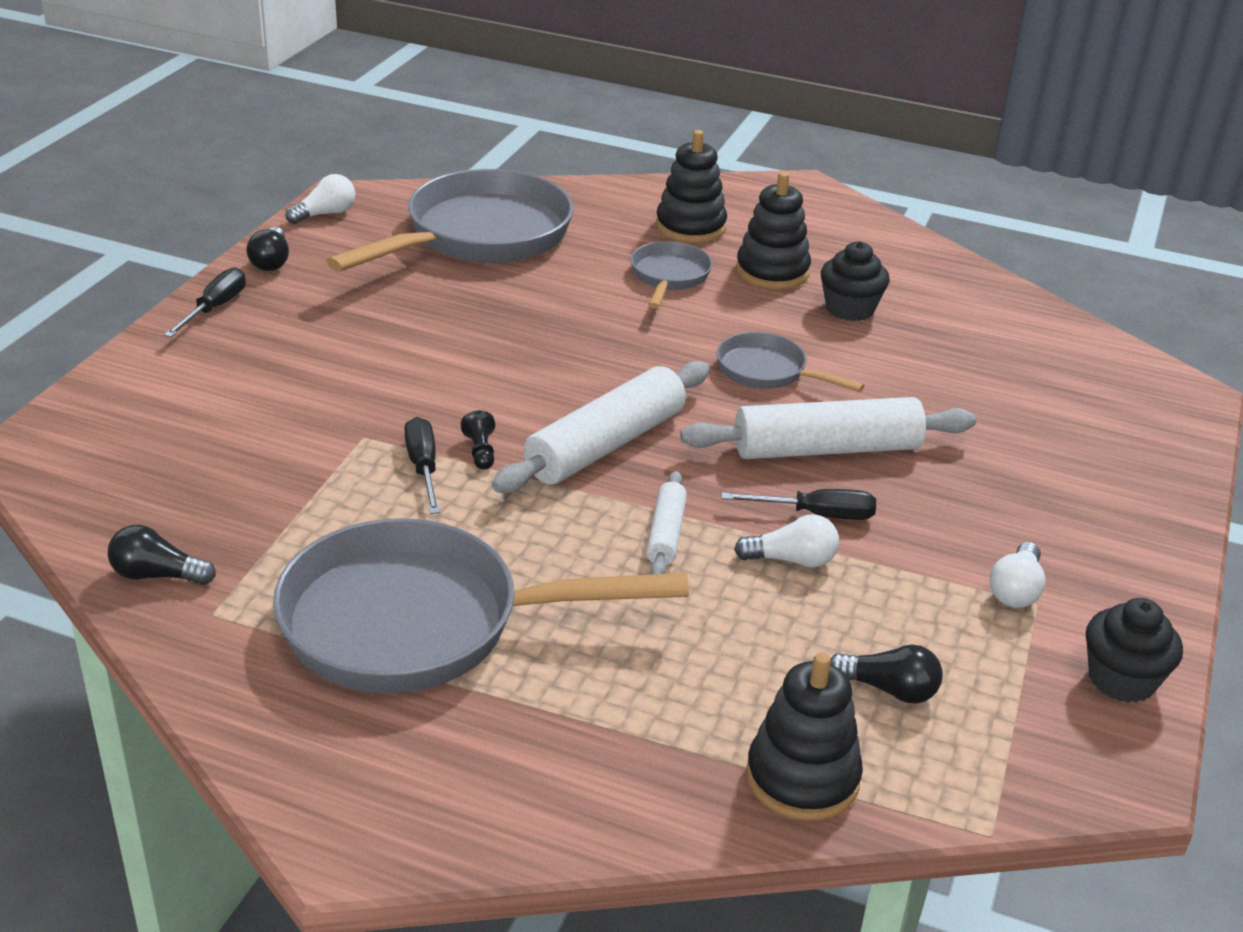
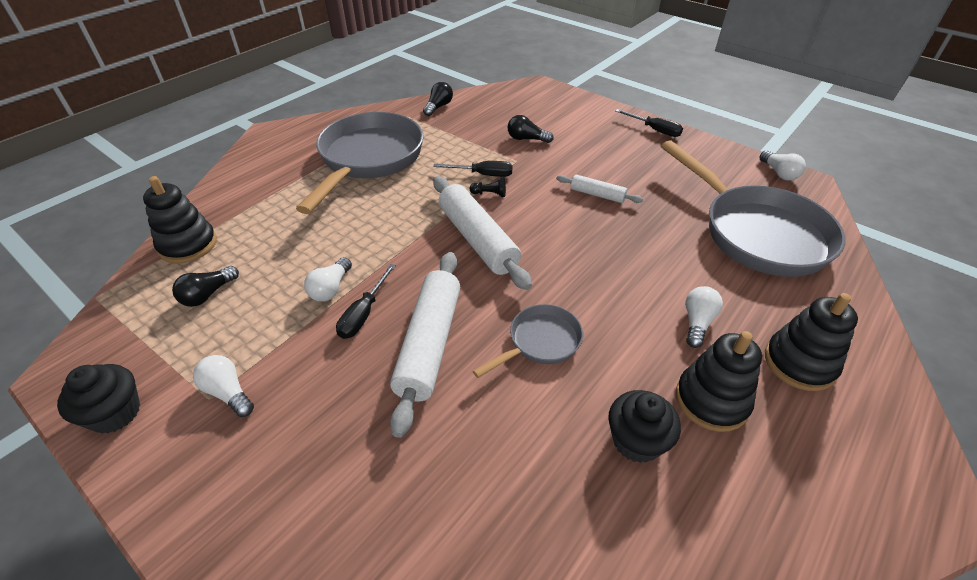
camera: 110 degrees right, 10 degrees up
black light bulb [246,227,289,271] -> black light bulb moved to [508,115,554,143]
grey pan [630,241,713,309] -> white light bulb [686,286,723,348]
white rolling pin [646,471,687,574] -> white rolling pin moved to [556,175,643,203]

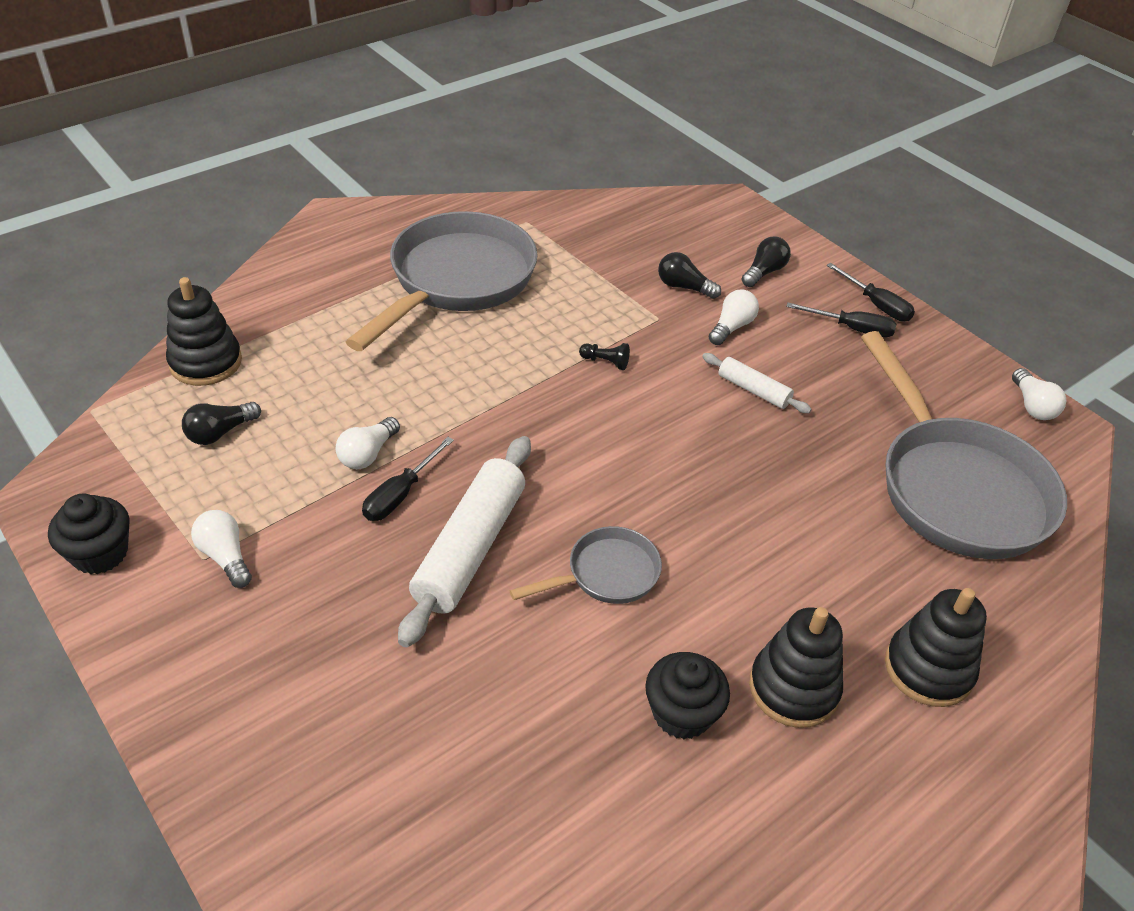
camera: 10 degrees right, 0 degrees up
black light bulb [423,82,453,116] -> black light bulb moved to [742,237,791,287]
black screwdriver [433,161,513,177] -> black screwdriver moved to [786,303,896,338]
white rolling pin [433,176,532,290] -> none
white light bulb [686,286,723,348] -> white light bulb moved to [708,289,759,345]

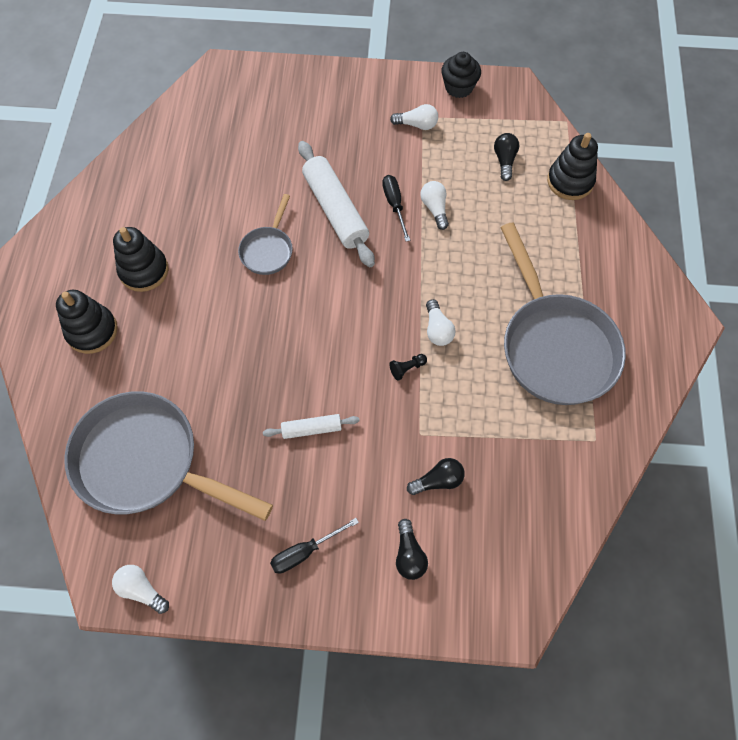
camera: 135 degrees right, 20 degrees up
black cupcake [645,652,730,739] -> none
white light bulb [708,289,759,345] -> white light bulb moved to [426,299,455,346]
black screwdriver [827,263,915,322] -> none

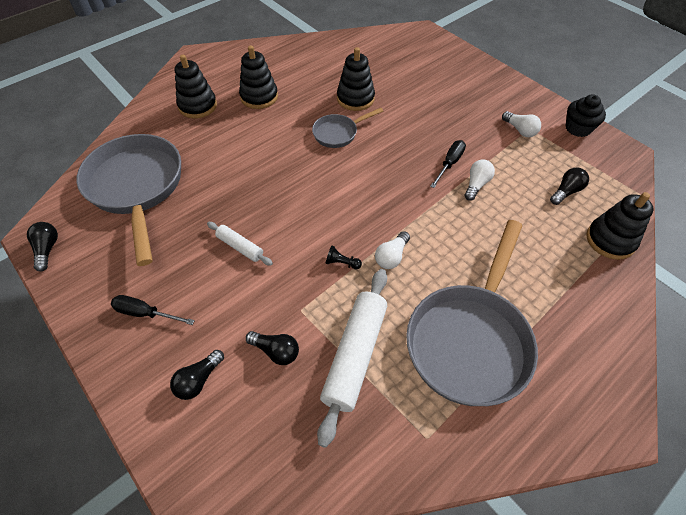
camera: 45 degrees right, 10 degrees down
white light bulb [112,565,169,614] -> black light bulb [27,222,58,272]
white rolling pin [298,141,375,267] -> white rolling pin moved to [317,269,387,448]
none -> black stacking toy [337,47,375,111]

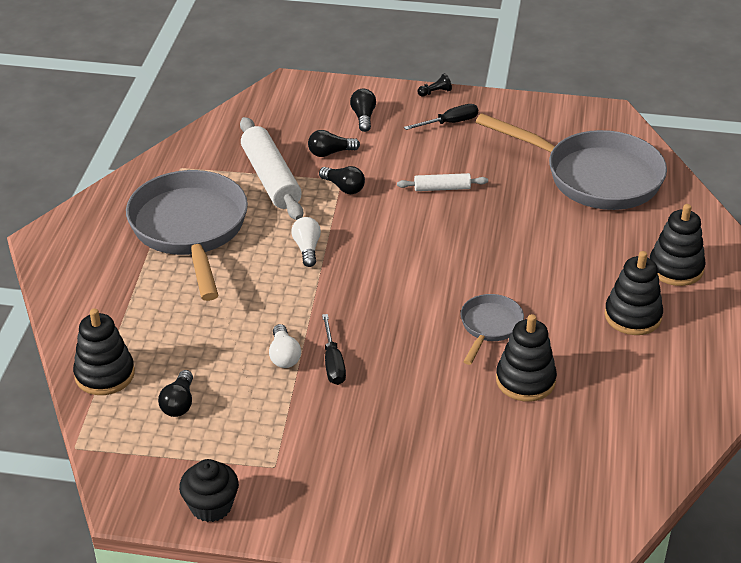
camera: 140 degrees right, 15 degrees down
black light bulb [27,222,58,272] -> black light bulb moved to [319,166,365,194]
black pawn [326,246,362,269] -> black pawn moved to [417,73,452,97]
white light bulb [502,111,541,137] -> none

